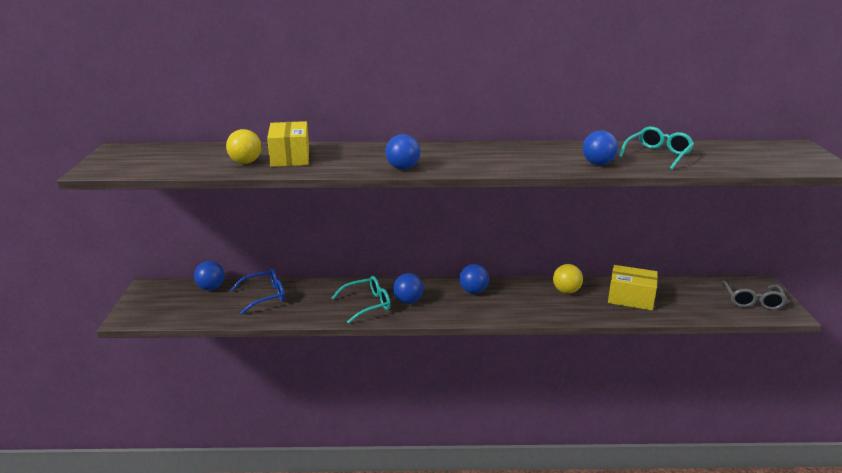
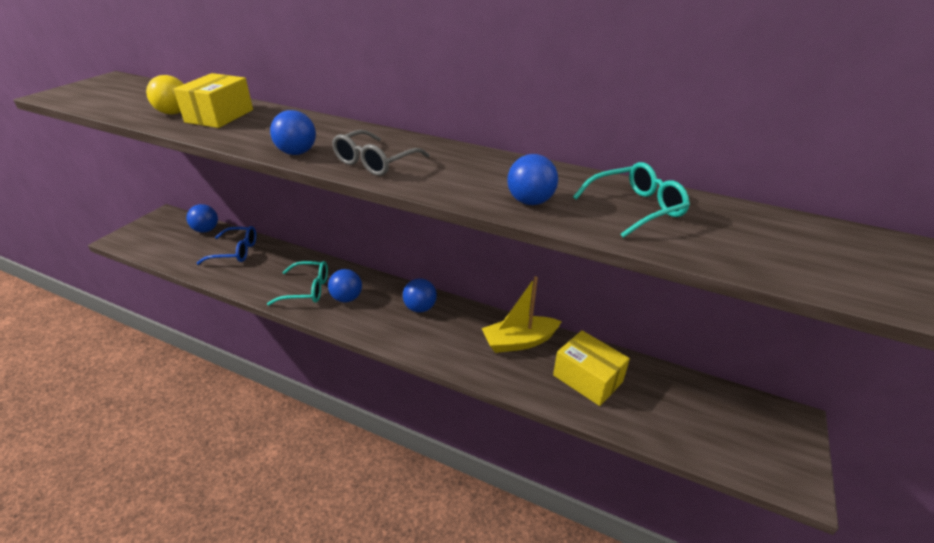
camera: 25 degrees right, 10 degrees up
yellow ball [553,264,583,294] -> yellow boat [482,276,562,353]
grey glasses [721,280,787,310] -> grey glasses moved to [332,130,429,176]

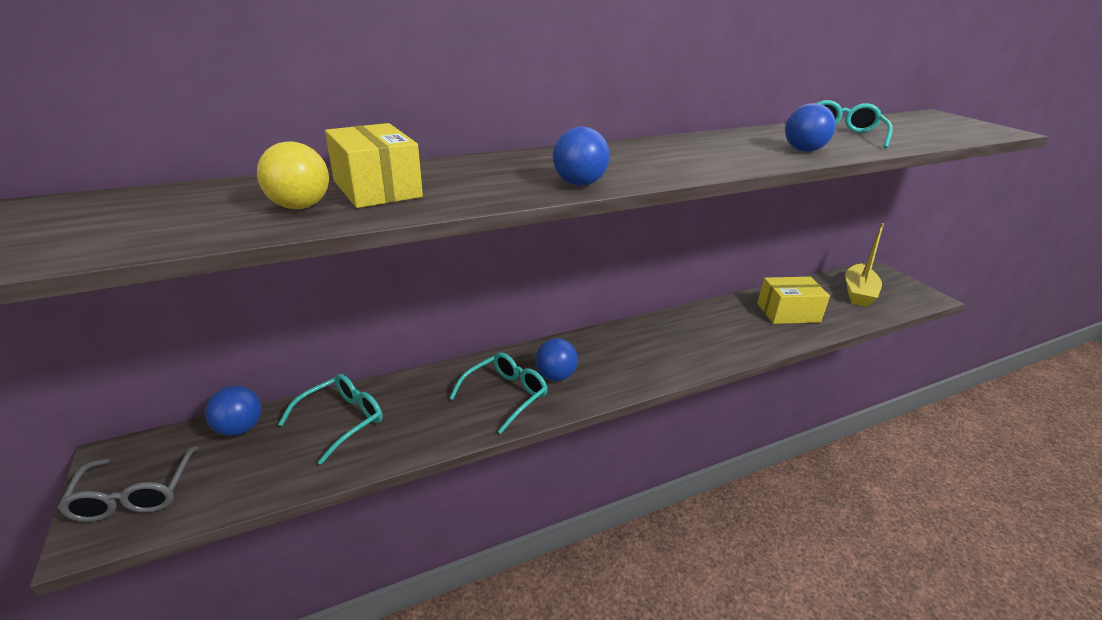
camera: 50 degrees left, 5 degrees down
blue glasses [196,226,256,265] -> turquoise glasses [278,374,383,465]
grey glasses [332,130,429,176] -> grey glasses moved to [58,446,199,522]
blue ball [403,278,437,312] -> none
yellow boat [482,276,562,353] -> yellow boat moved to [845,223,884,307]

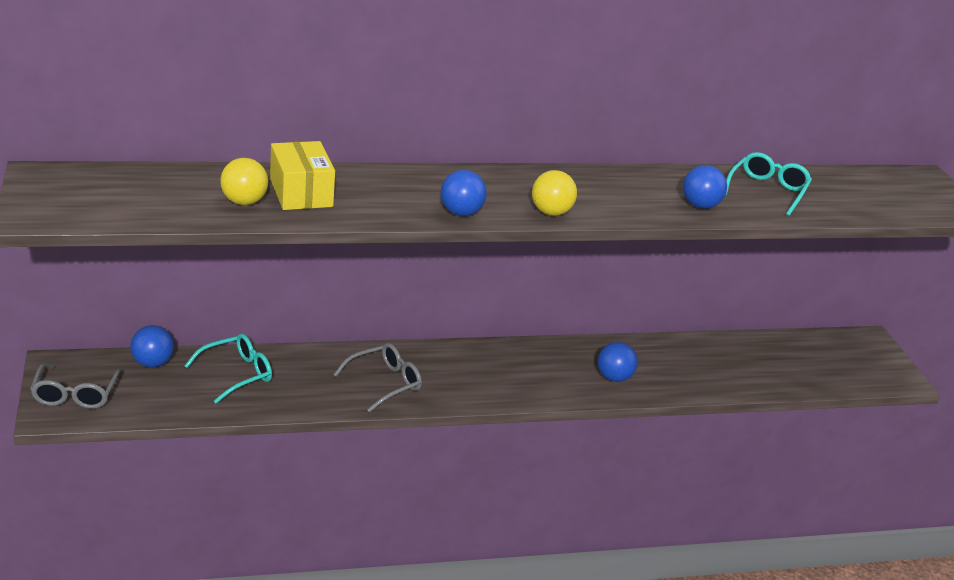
camera: 10 degrees right, 0 degrees up
turquoise glasses [449,352,548,434] -> grey glasses [333,343,422,412]
blue ball [535,338,578,381] -> blue ball moved to [598,342,638,382]
yellow box [757,277,830,324] -> none
yellow boat [845,223,884,307] -> none
none -> yellow ball [532,170,577,216]

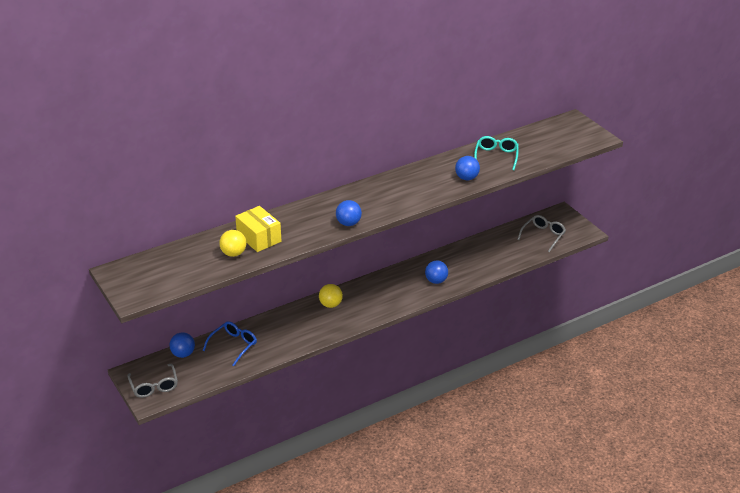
camera: 15 degrees left, 5 degrees up
turquoise glasses [185,333,272,404] -> blue glasses [202,321,257,366]
grey glasses [333,343,422,412] -> grey glasses moved to [517,215,566,252]
yellow ball [532,170,577,216] -> yellow ball moved to [319,284,343,308]

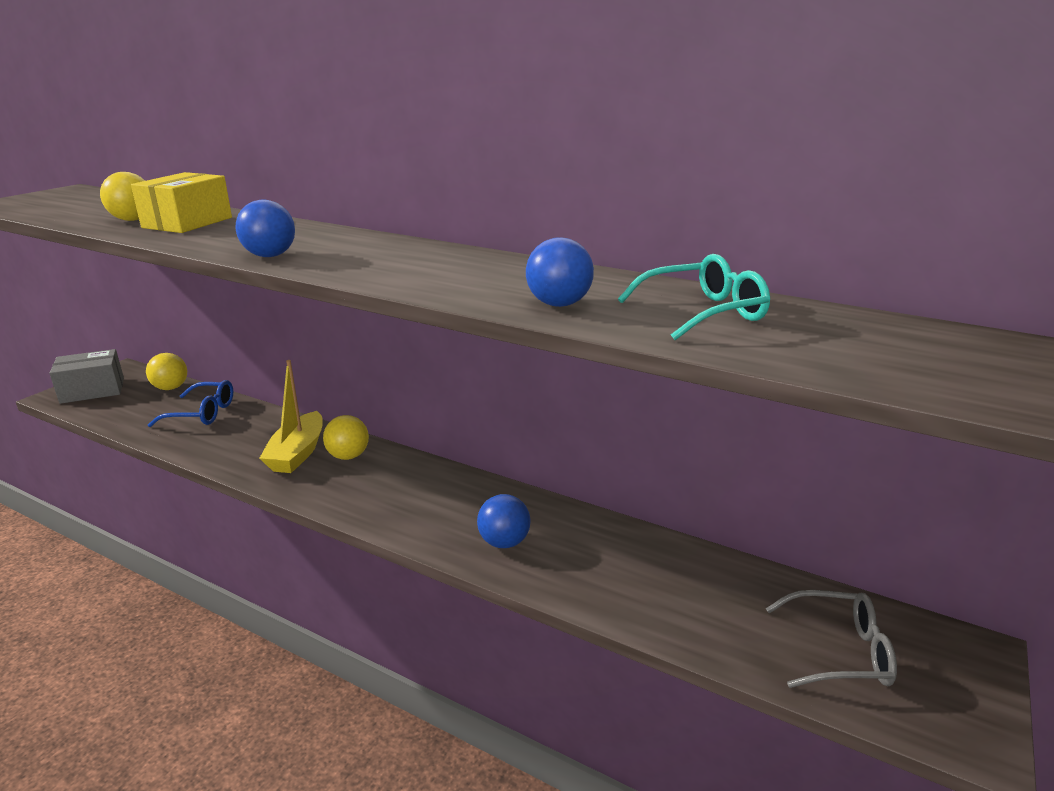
camera: 60 degrees right, 10 degrees down
grey glasses [127,364,178,398] -> grey box [49,349,124,404]
blue ball [169,332,195,358] -> yellow ball [146,353,187,390]
none -> yellow boat [259,360,323,473]

